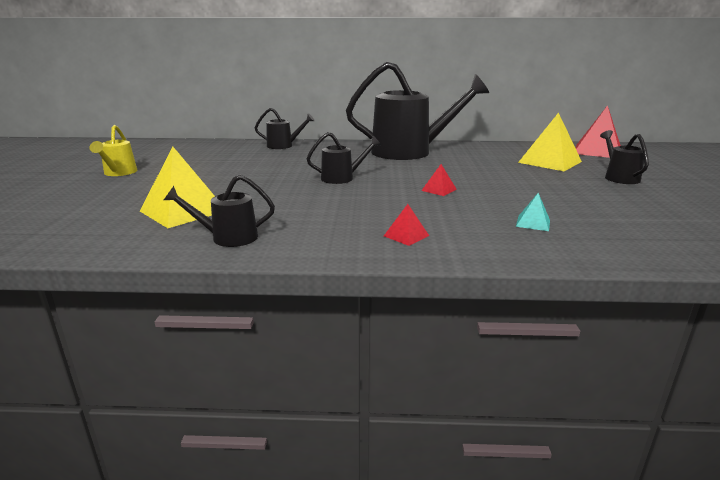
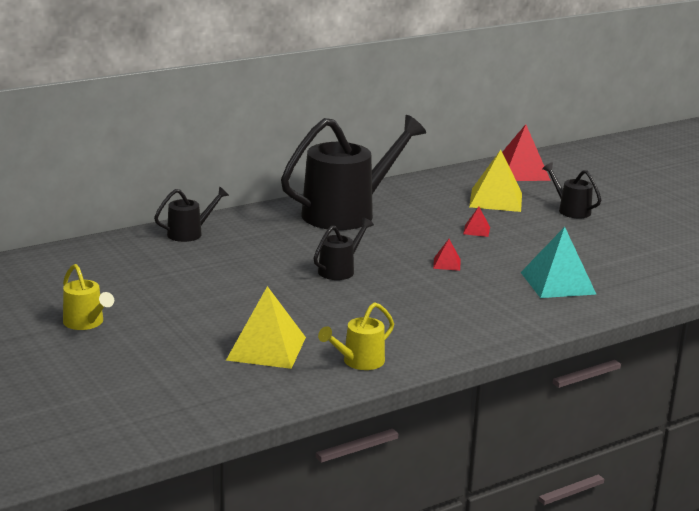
camera: 35 degrees left, 0 degrees up
black watering can [164,175,275,247] -> yellow watering can [318,302,394,370]
red pyramid [384,204,429,246] -> red pyramid moved to [463,207,490,237]
turquoise pyramid [516,193,550,231] -> turquoise pyramid [521,227,596,298], size x2.14

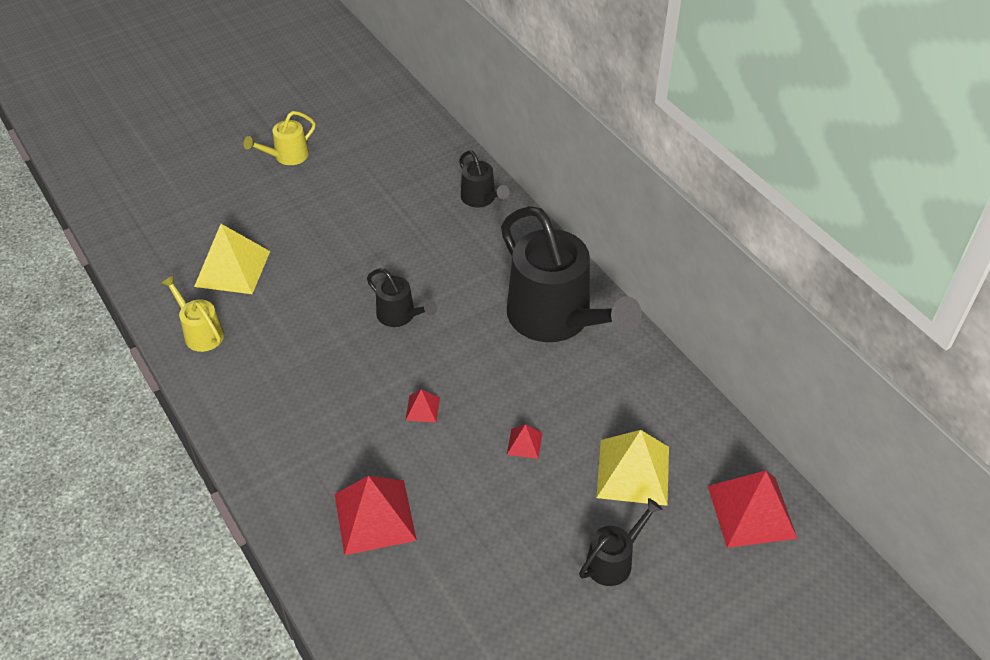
camera: 90 degrees right, 25 degrees up
turquoise pyramid [521,227,596,298] -> red pyramid [334,476,417,555]

